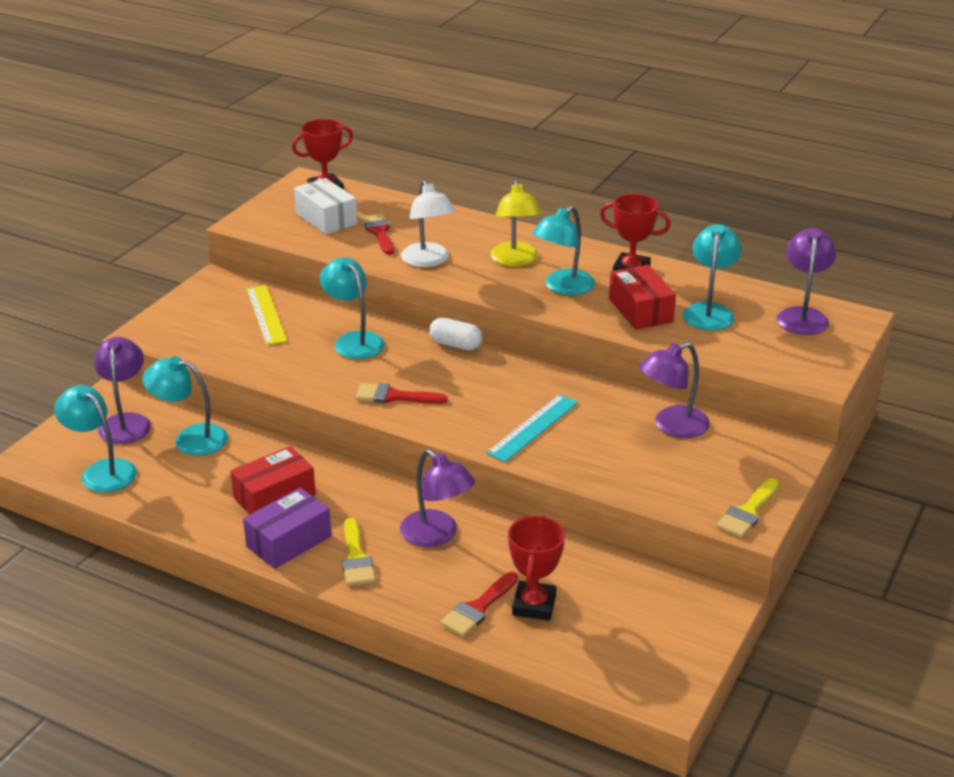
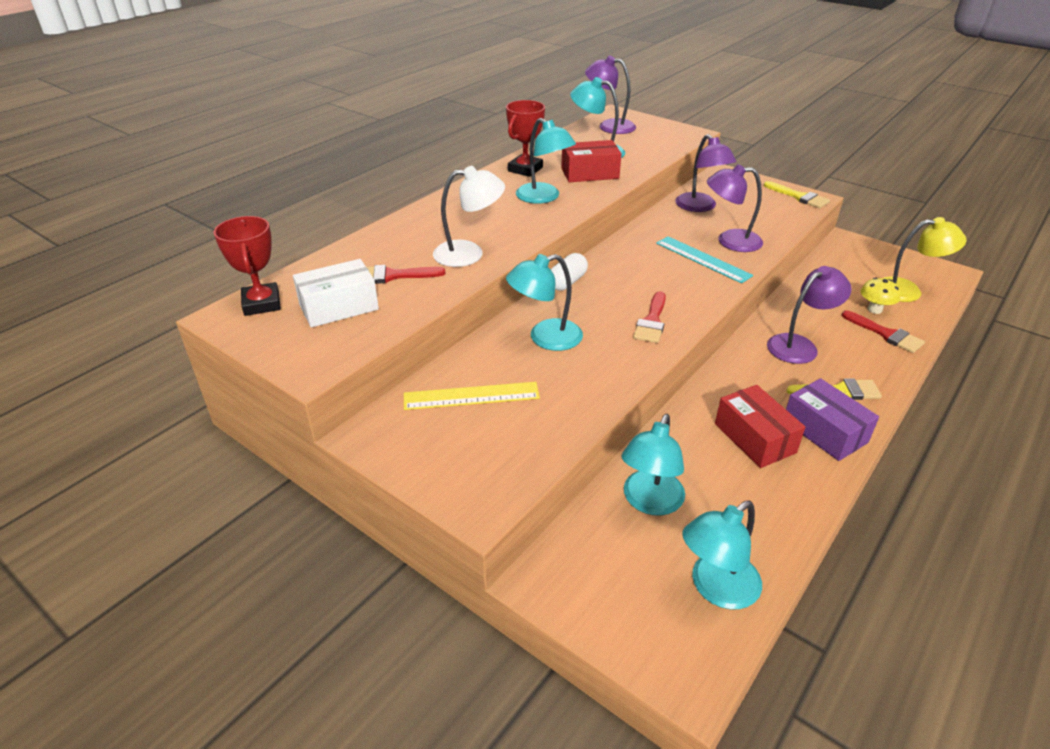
camera: 80 degrees left, 5 degrees up
purple lamp [94,337,151,444] -> purple lamp moved to [707,164,763,252]
yellow lamp [490,179,542,266] -> yellow lamp moved to [883,217,966,302]
red trophy [508,515,565,621] -> yellow mushroom [860,277,901,314]

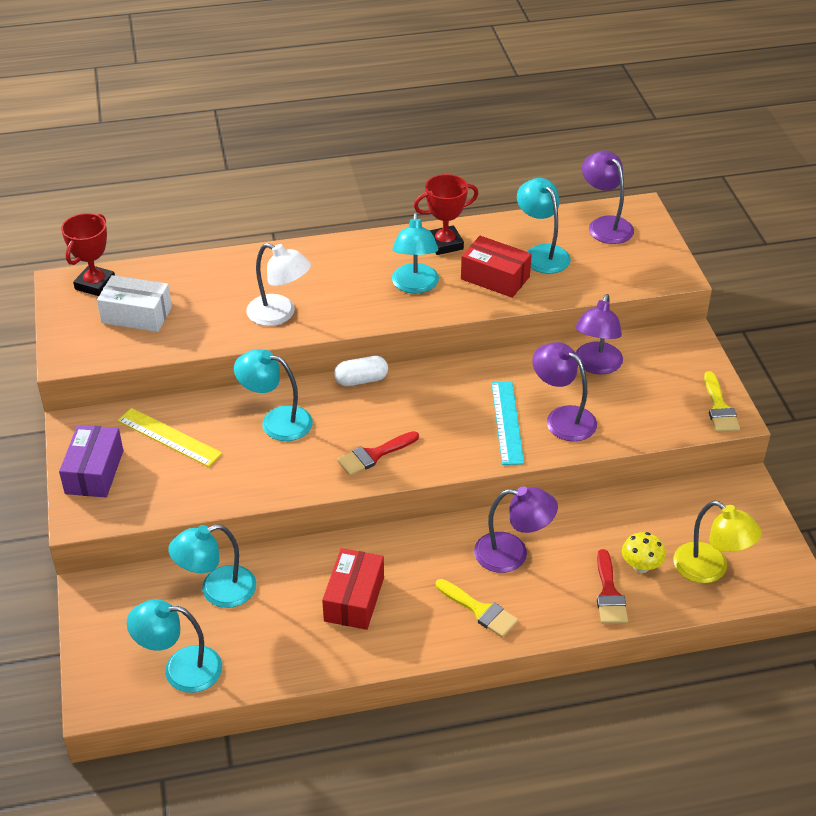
camera: 40 degrees right, 5 degrees up
red brush [367,265,445,284] -> none
purple box [786,378,879,461] -> purple box moved to [59,425,123,497]

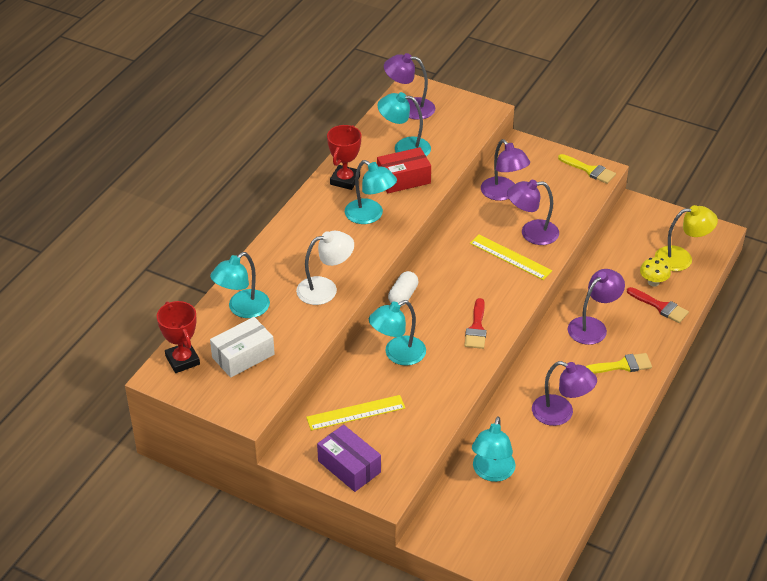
camera: 50 degrees left, 0 degrees up
turquoise lamp [127,599,222,693] -> turquoise lamp moved to [210,252,270,318]
red box [322,548,384,630] -> purple lamp [532,361,597,426]
turquoise ruler [491,382,524,465] -> yellow ruler [470,234,552,280]

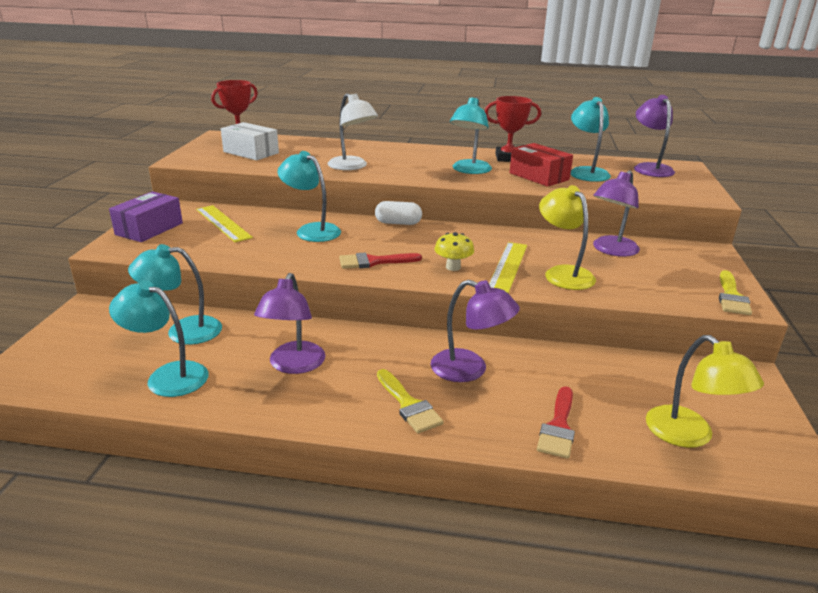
camera: 70 degrees right, 15 degrees down
turquoise lamp [210,252,270,318] -> turquoise lamp moved to [109,281,208,397]
purple lamp [507,180,559,245] -> yellow lamp [539,185,596,290]
yellow mushroom [640,257,671,287] -> yellow mushroom moved to [434,232,474,271]

